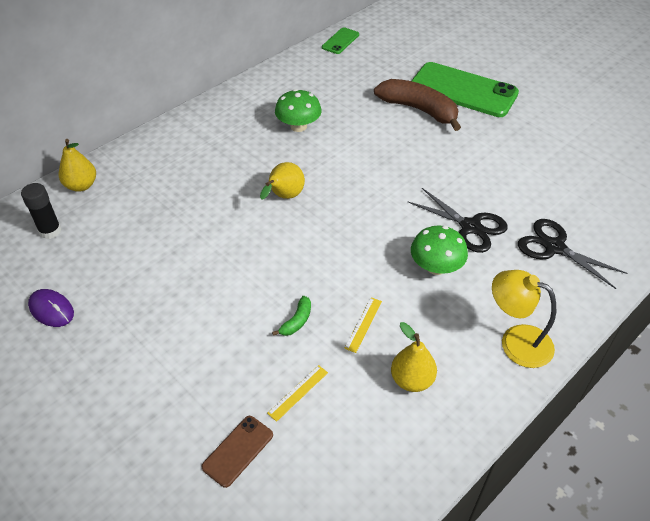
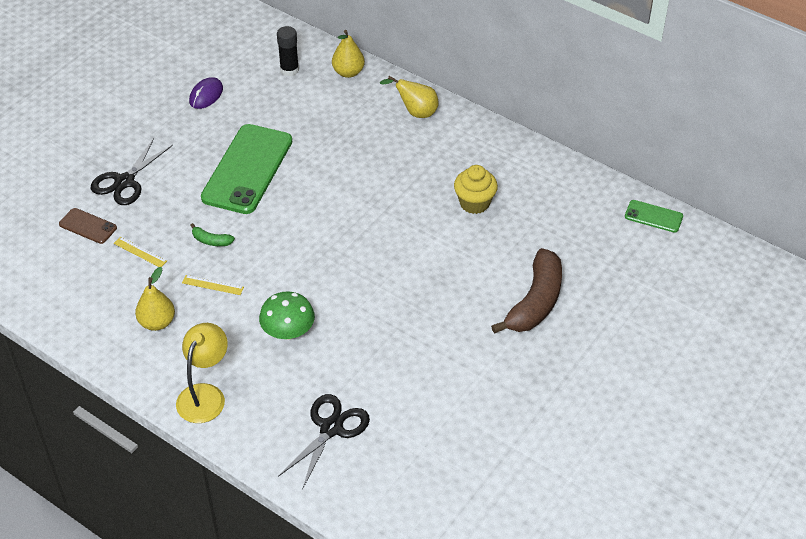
camera: 80 degrees right, 0 degrees up
yellow pear [260,162,305,200] -> yellow pear moved to [380,76,439,118]
green mushroom [275,89,322,132] -> yellow cupcake [454,165,498,214]
black scissors [408,188,508,253] -> black scissors moved to [91,138,173,205]
green phone [411,62,519,117] -> green phone moved to [201,124,292,214]

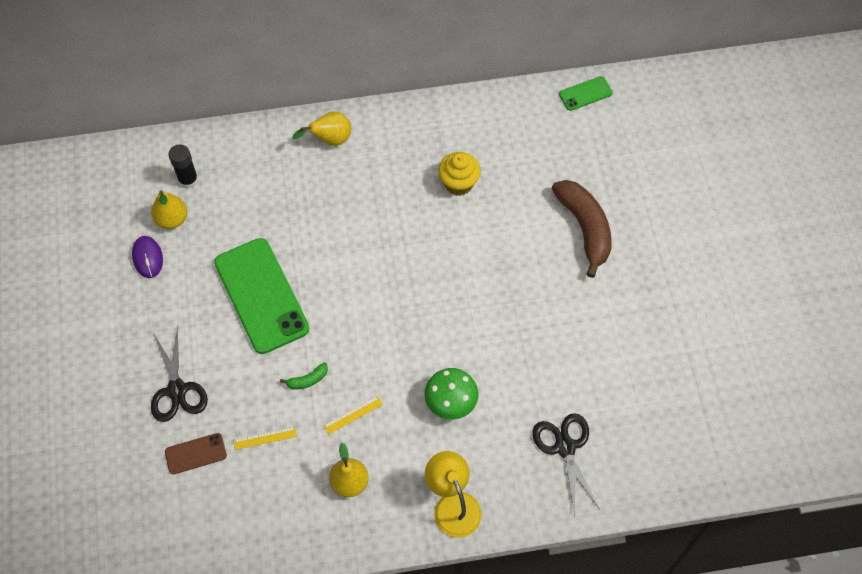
camera: 45 degrees left, 15 degrees up
yellow pear [332,30,365,78] -> yellow pear moved to [151,191,187,229]

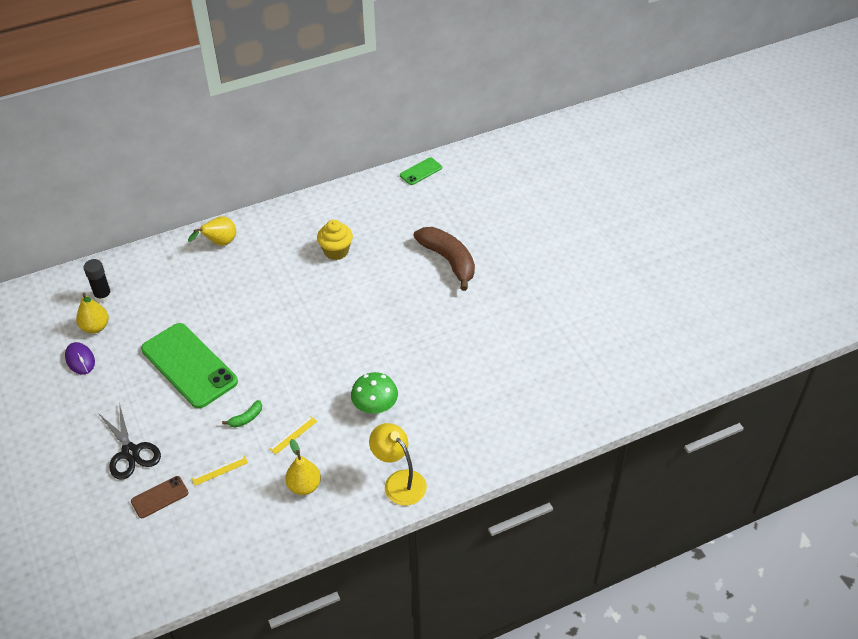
camera: 15 degrees left, 15 degrees down
black scissors [533,413,600,514] -> none

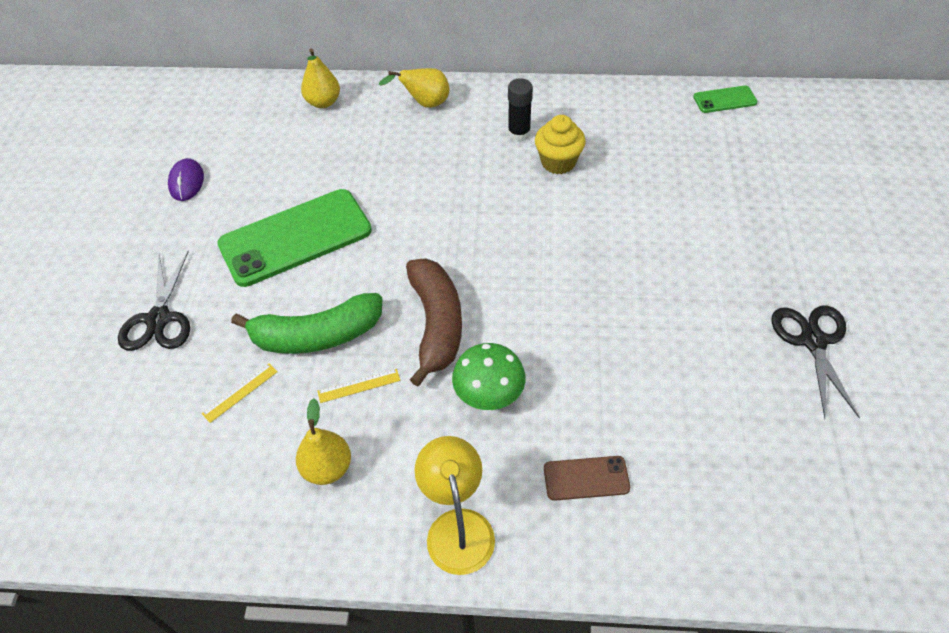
camera: 30 degrees right, 5 degrees up
yellow pear [76,293,109,333] -> yellow pear moved to [301,49,340,108]
black glue stick [84,259,112,303] -> black glue stick moved to [508,78,533,142]
brown phone [131,476,189,518] -> brown phone moved to [544,456,630,501]
green phone [141,323,238,409] -> green phone turned 75 degrees clockwise [217,189,372,287]
yellow ruler [191,456,248,486] -> yellow ruler turned 45 degrees counterclockwise [202,364,278,423]
green banana [222,400,262,427] -> green banana [231,293,382,354], size x2.33
brown banana [414,227,475,291] -> brown banana moved to [406,258,462,387]
none -> black scissors [771,306,860,419]

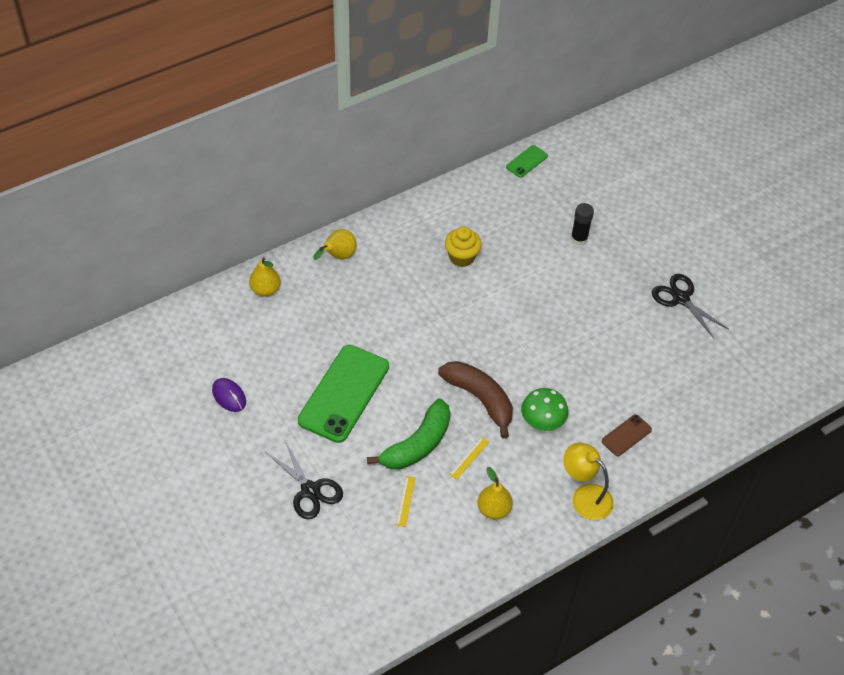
camera: 40 degrees left, 0 degrees up
black glue stick [508,78,533,142] -> black glue stick moved to [571,203,594,246]

